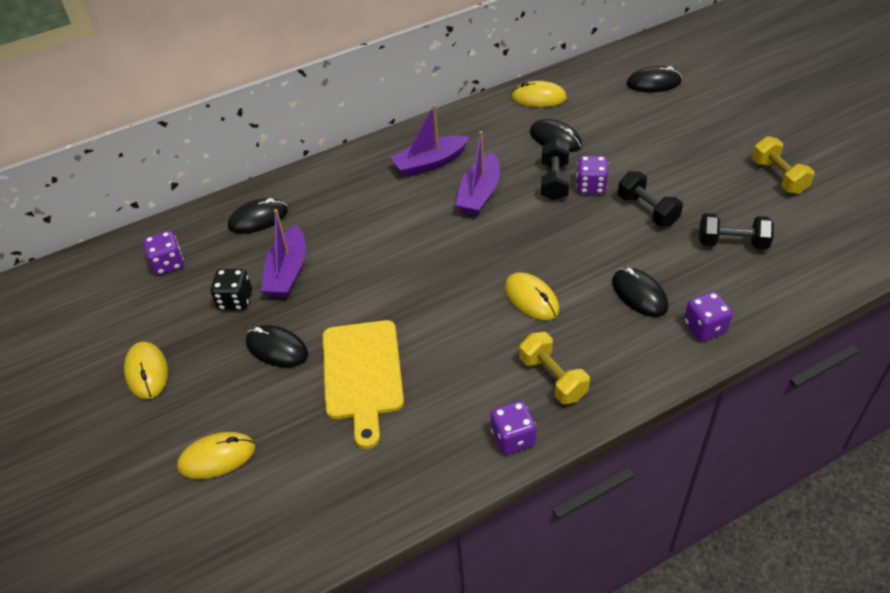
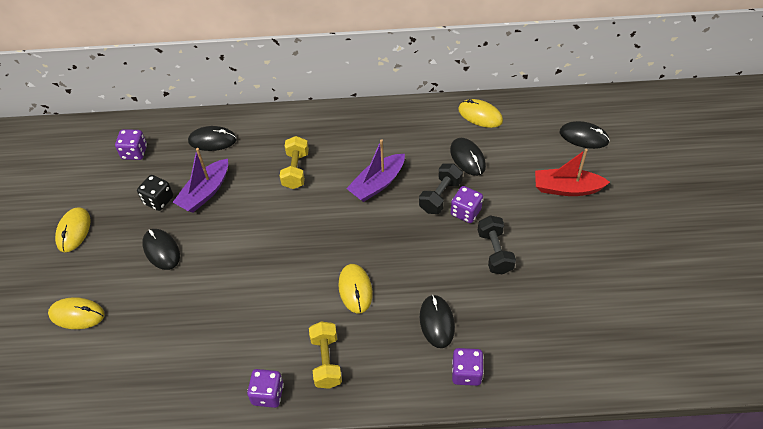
camera: 25 degrees right, 5 degrees up
yellow cutting board [323,320,404,449] -> none
purple boat [391,104,469,177] -> none
black dumbbell [699,213,774,250] -> none
yellow dumbbell [752,136,815,194] -> yellow dumbbell moved to [280,136,309,189]
none -> red boat [535,149,610,196]

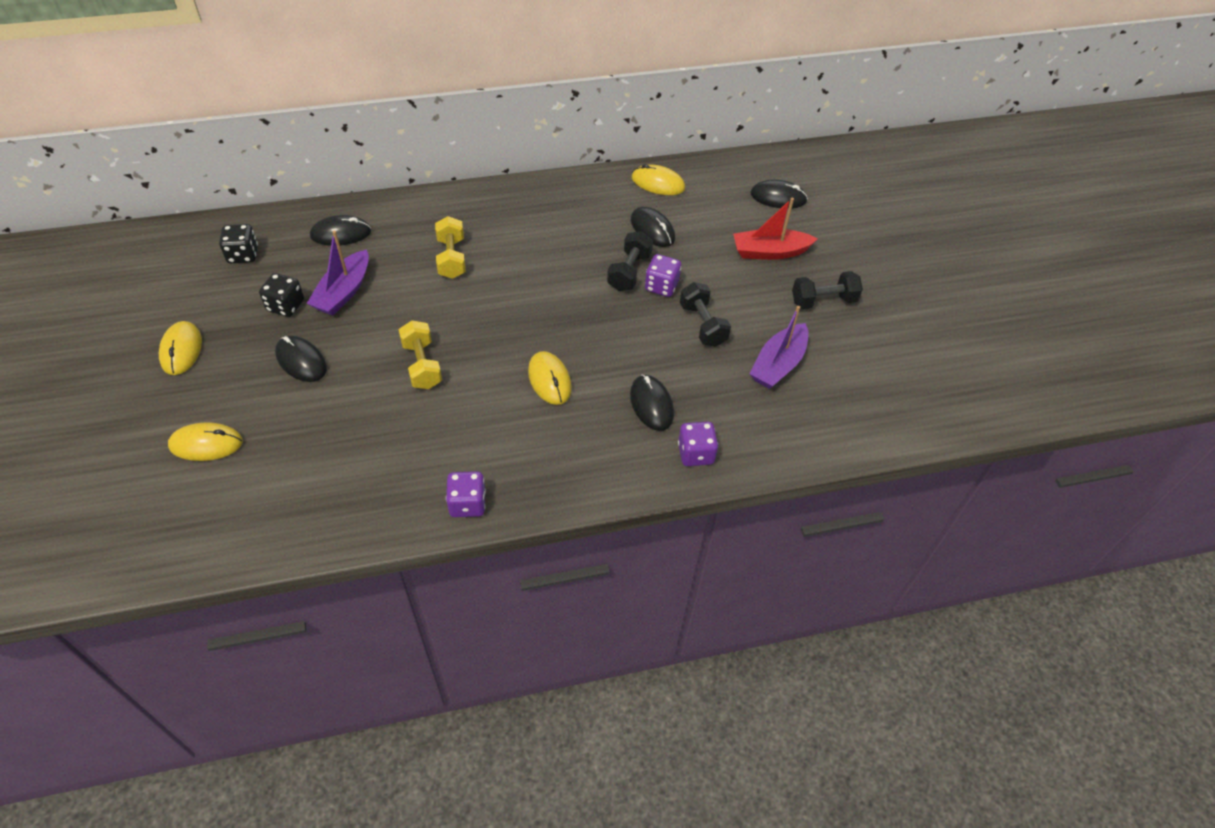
camera: 15 degrees left, 0 degrees up
purple dice [115,129,147,160] -> black dice [219,224,258,263]
yellow dumbbell [309,321,342,389] -> yellow dumbbell moved to [398,320,442,389]
purple boat [346,139,405,202] -> purple boat moved to [750,306,809,389]
none -> black dumbbell [792,271,863,309]

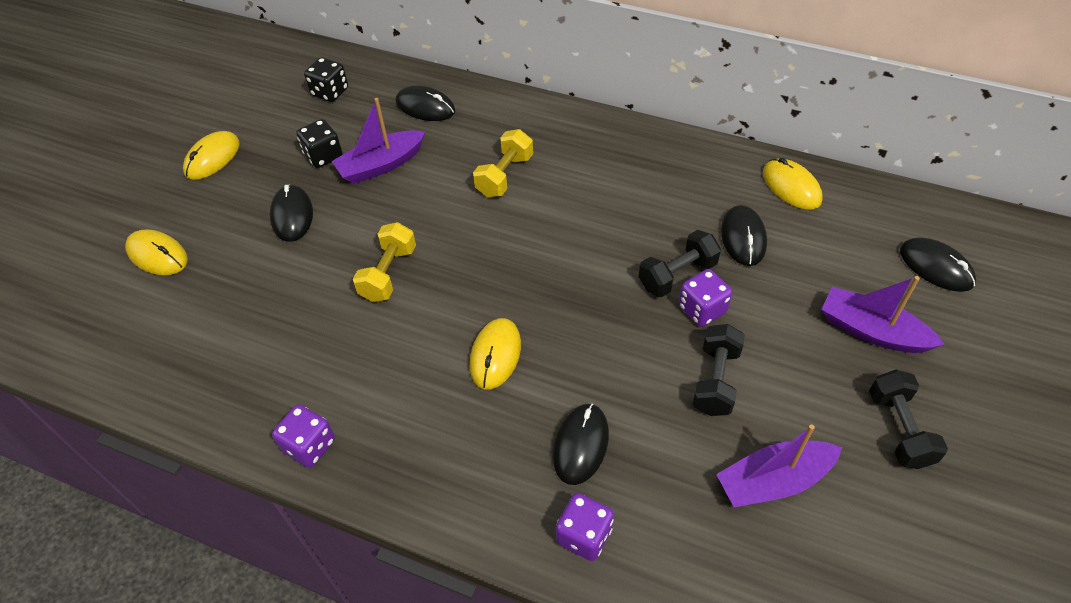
camera: 40 degrees right, 0 degrees up
red boat [733,197,817,260] -> purple boat [821,276,945,353]
black dumbbell [792,271,863,309] -> black dumbbell turned 60 degrees clockwise [869,369,948,469]

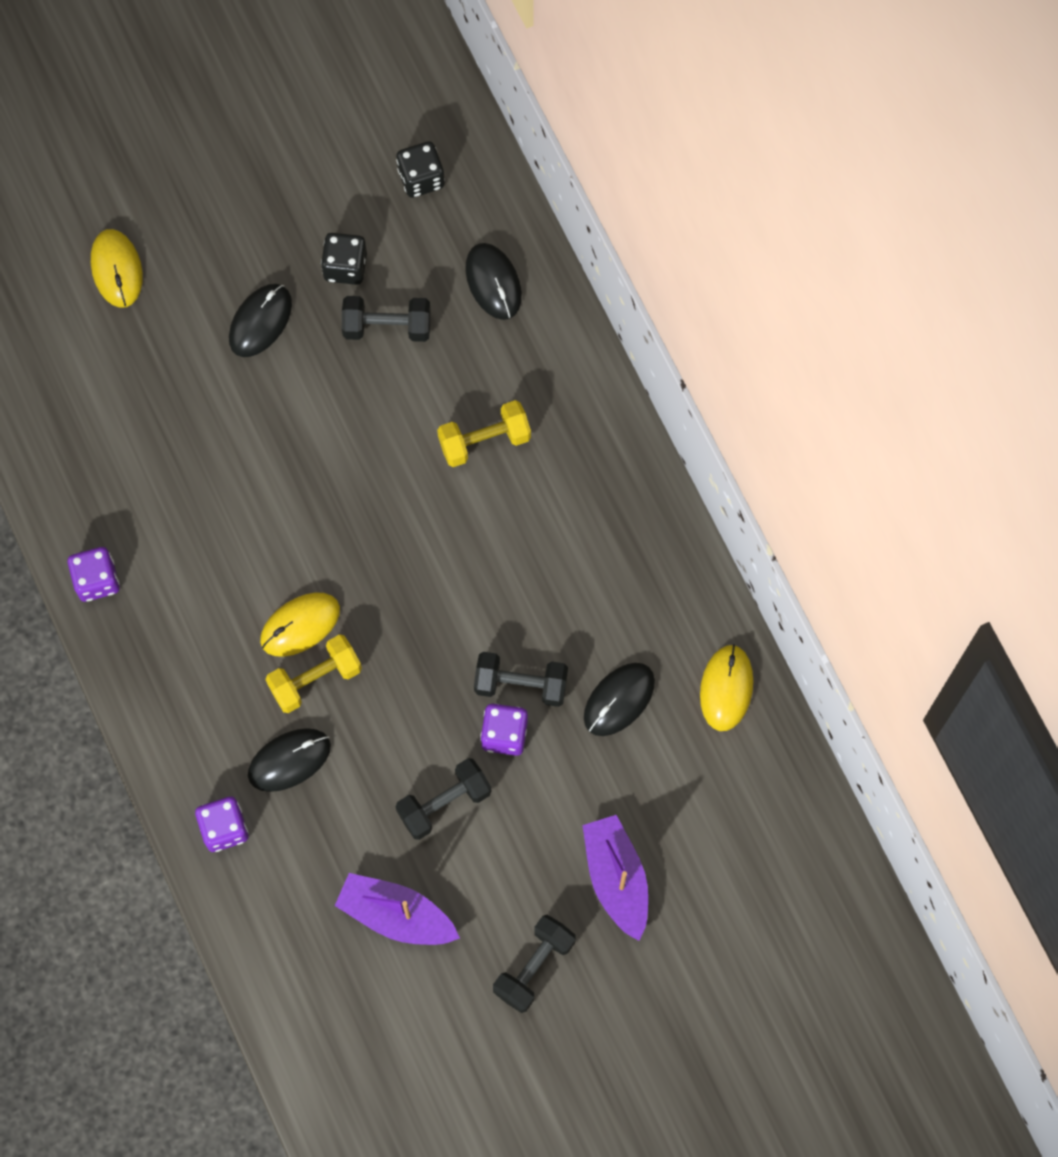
camera: 40 degrees right, 20 degrees up
yellow mouse [183,131,240,180] -> none
purple boat [332,98,426,184] -> black dumbbell [342,296,430,342]
yellow dumbbell [353,222,416,302] -> yellow dumbbell moved to [265,634,362,713]
black mouse [900,237,976,292] -> none

